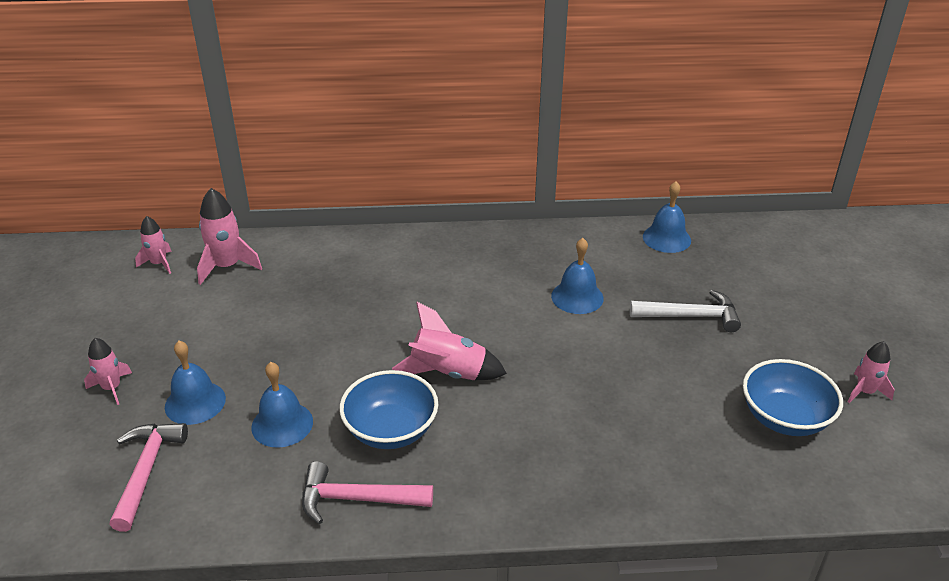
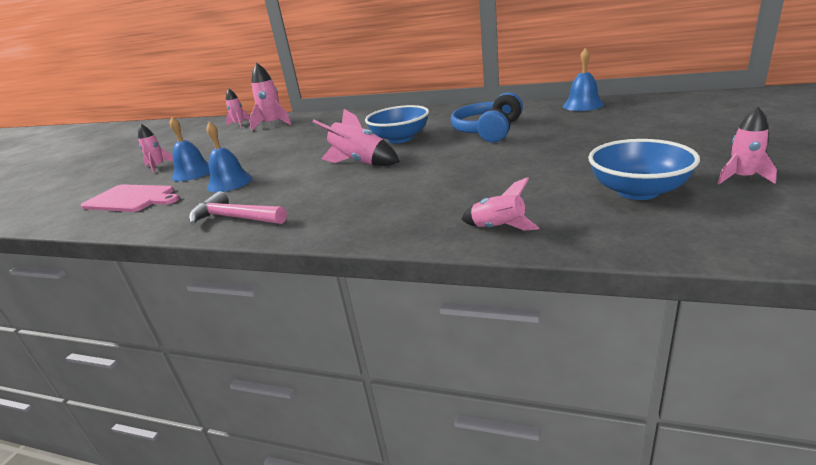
camera: 25 degrees right, 10 degrees down
pink hammer [109,423,188,532] -> pink cutting board [81,184,179,212]
blue bowl [339,370,438,449] -> blue bowl moved to [365,105,429,143]
blue bell [551,238,604,314] -> blue headphones [451,92,523,143]
white hammer [630,290,741,332] -> none
none -> pink rocket [461,177,539,231]

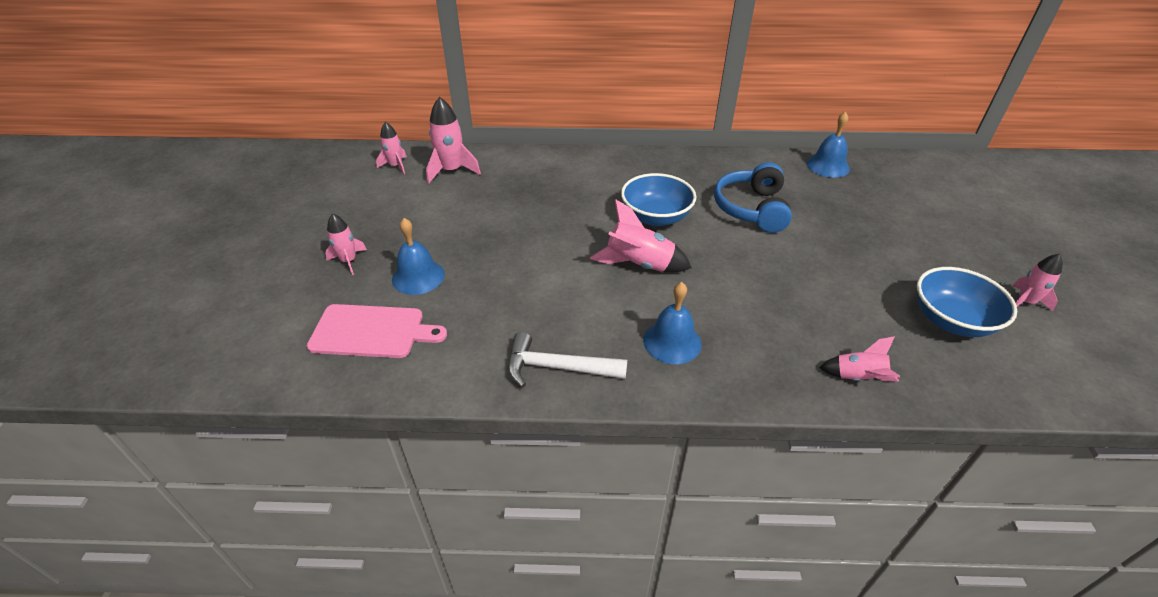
camera: 20 degrees left, 15 degrees up
pink hammer [189,191,287,225] -> white hammer [508,332,627,387]
blue bell [206,122,253,192] -> blue bell moved to [643,282,702,364]

